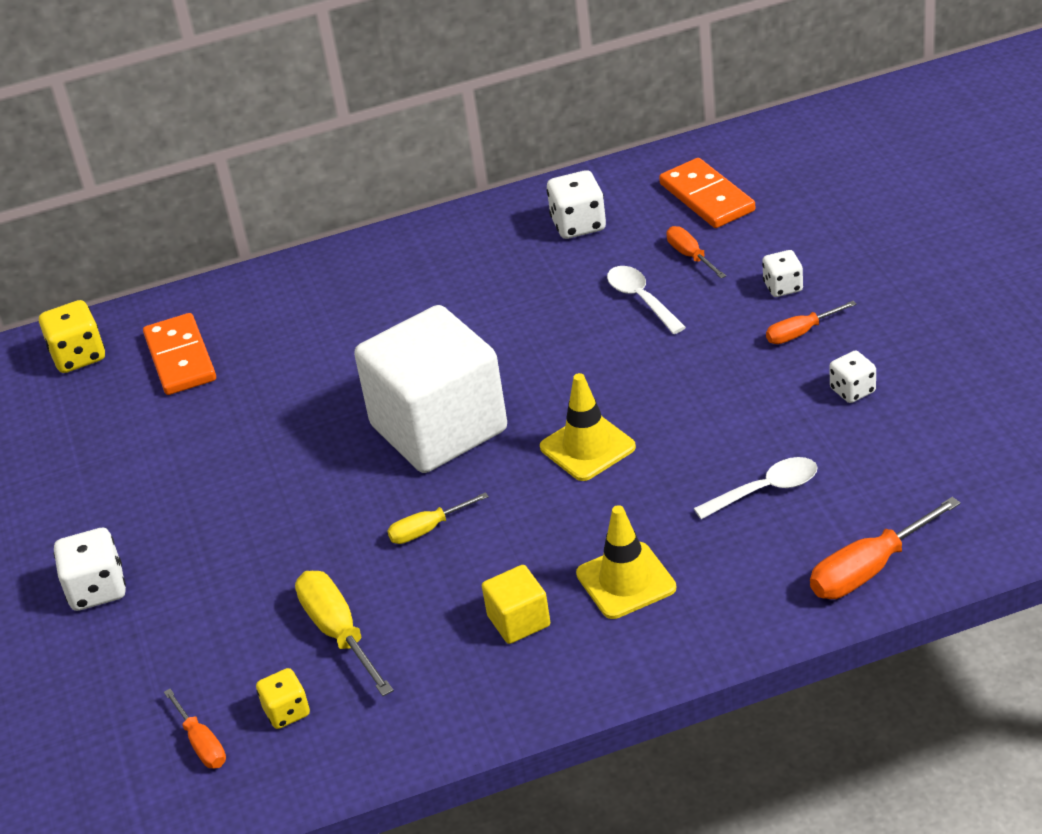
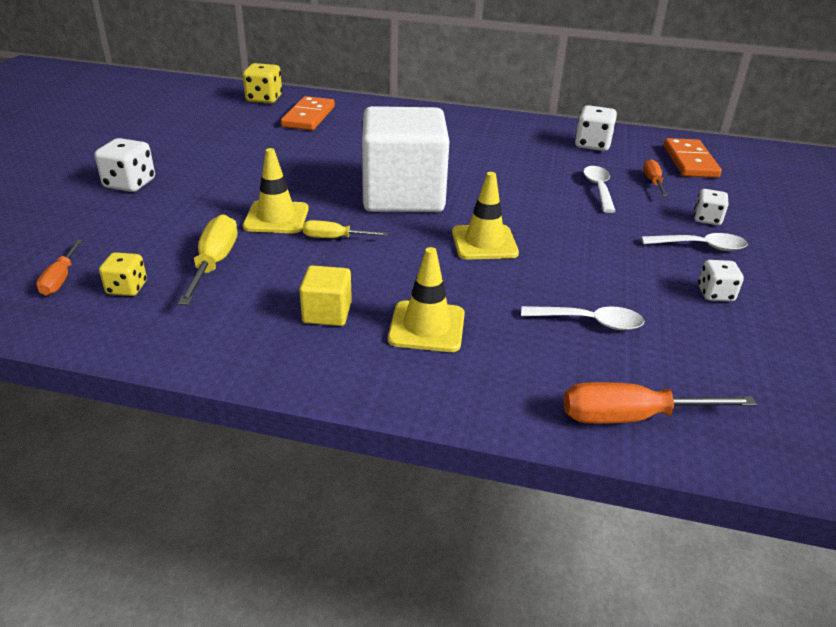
camera: 25 degrees right, 5 degrees down
orange screwdriver [766,301,857,344] -> white spoon [641,233,748,251]
none -> yellow traffic cone [243,148,309,233]

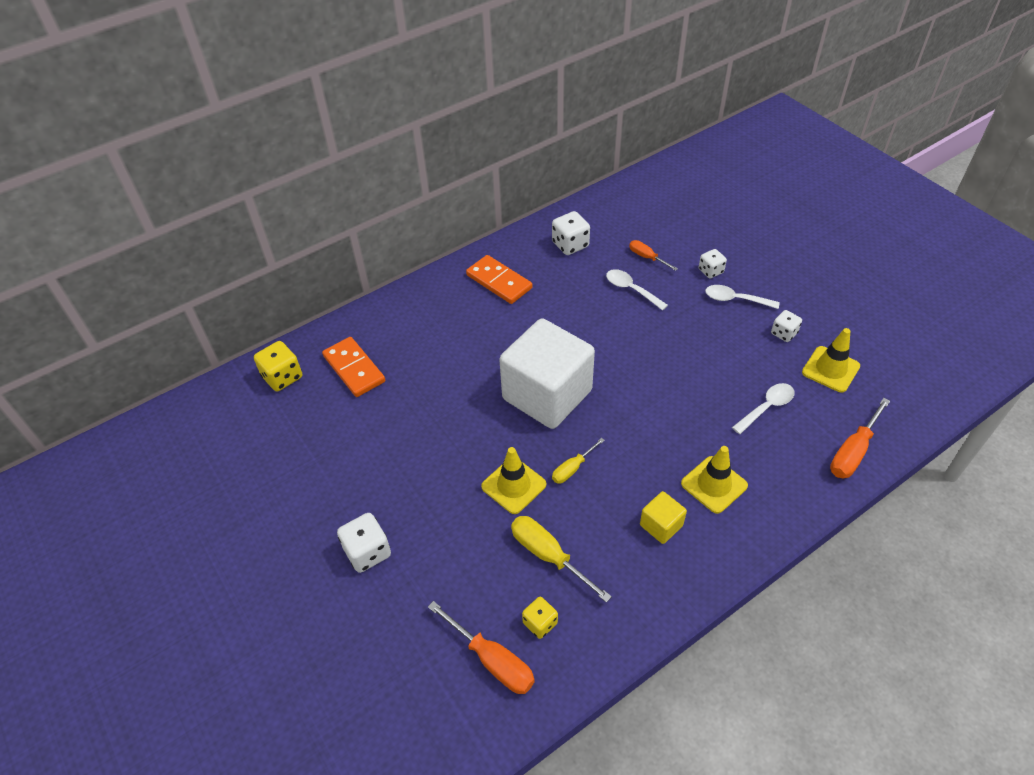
camera: 45 degrees left, 15 degrees up
orange screwdriver [36,240,83,295] -> orange screwdriver [428,601,535,694], size x1.63
yellow traffic cone [452,172,519,259] -> yellow traffic cone moved to [802,328,860,392]
white spoon [641,233,748,251] -> white spoon turned 120 degrees counterclockwise [705,285,780,309]
orange domino [664,138,722,178] -> orange domino moved to [466,255,532,304]

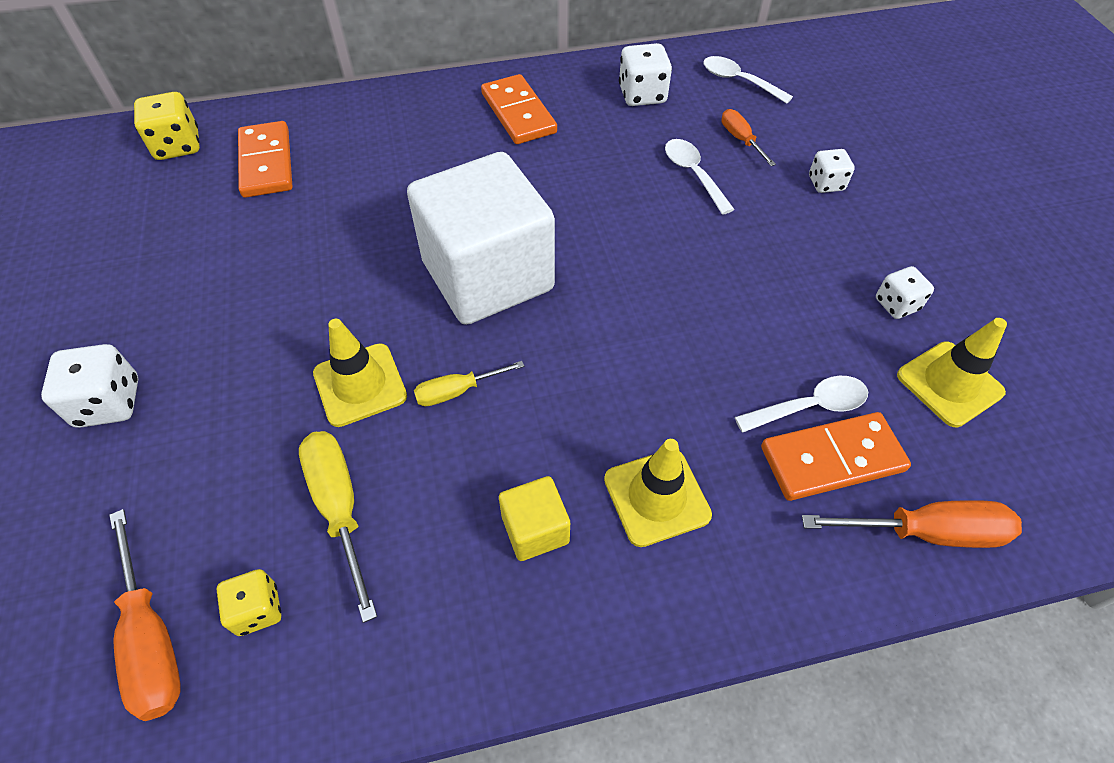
camera: 20 degrees right, 5 degrees up
white spoon [705,285,780,309] -> white spoon moved to [703,56,793,104]
orange screwdriver [830,398,890,478] -> orange screwdriver turned 150 degrees counterclockwise [802,500,1022,548]
none -> orange domino [761,412,911,501]

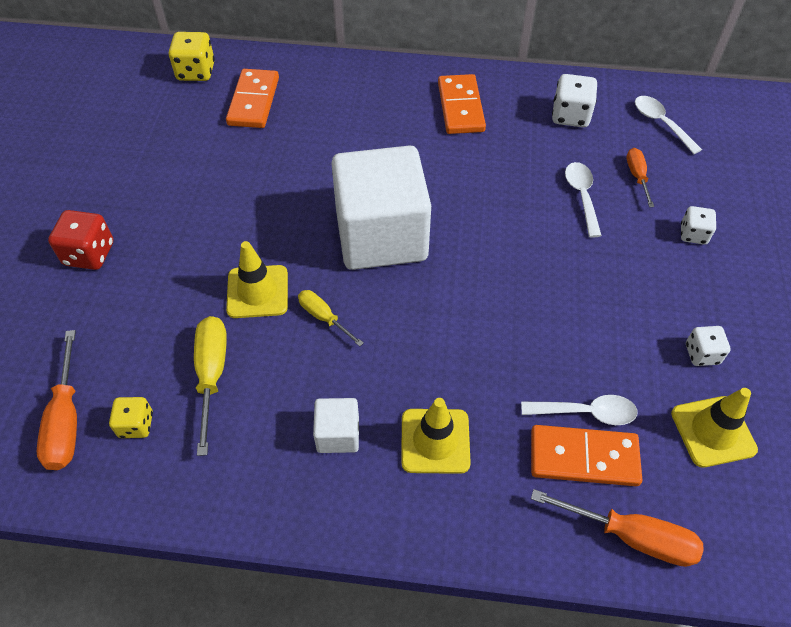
camera: 20 degrees right, 0 degrees up
white dice [41,344,138,428] -> red dice [48,210,113,270]
yellow screwdriver [414,361,524,406] -> yellow screwdriver turned 45 degrees clockwise [298,290,363,347]
yellow cube [499,476,570,561] -> white cube [313,398,359,453]

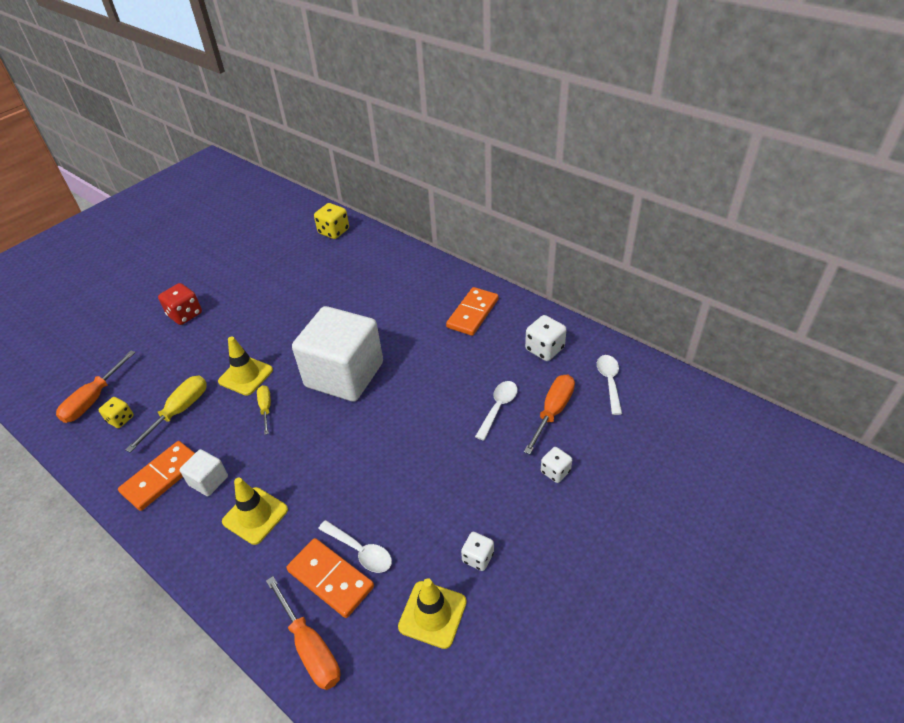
camera: 35 degrees right, 10 degrees down
orange domino [226,69,279,128] -> orange domino moved to [118,441,195,511]
orange screwdriver [627,148,654,207] -> orange screwdriver [524,375,575,454], size x1.63

